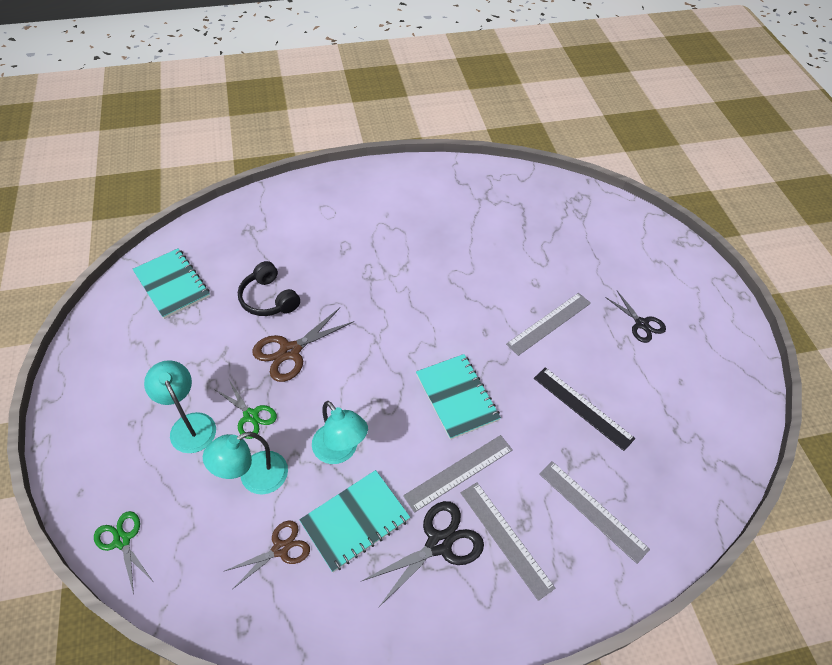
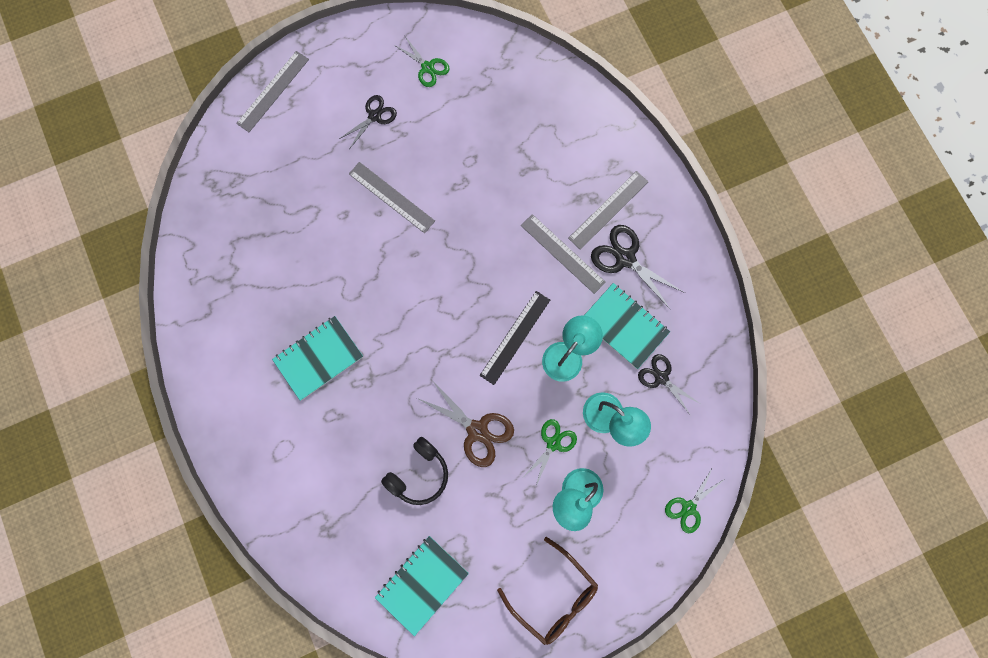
camera: 100 degrees left, 25 degrees up
brown scissors [225,521,310,589] -> black scissors [638,354,700,416]
turquoise notebook [416,354,501,440] -> turquoise notebook moved to [272,316,363,401]
black ruler [534,367,635,451] -> black ruler moved to [480,291,550,385]
grey ruler [539,461,650,564] -> grey ruler moved to [236,51,309,132]
none -> green scissors [394,35,450,87]
none -> brown glasses [497,537,598,645]

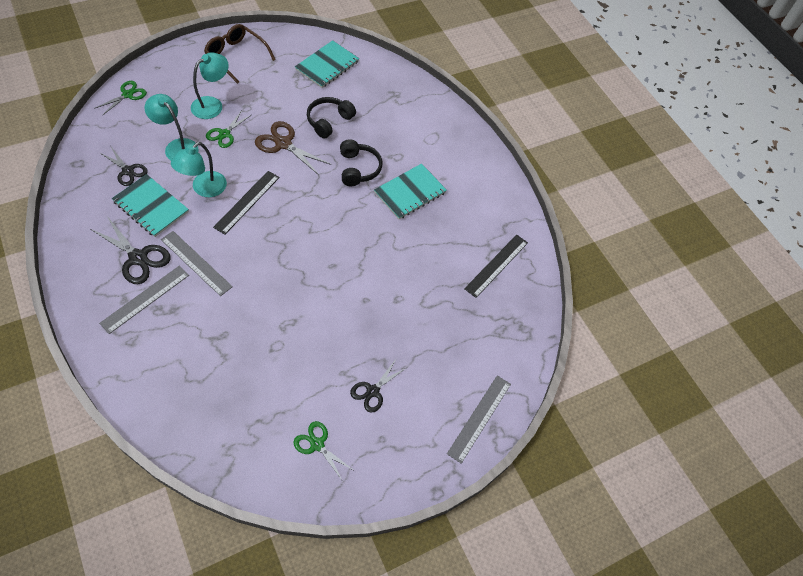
camera: 170 degrees right, 20 degrees down
grey ruler [349,162,435,233] -> none
none -> black headphones [340,139,383,186]
none -> black ruler [464,234,528,298]

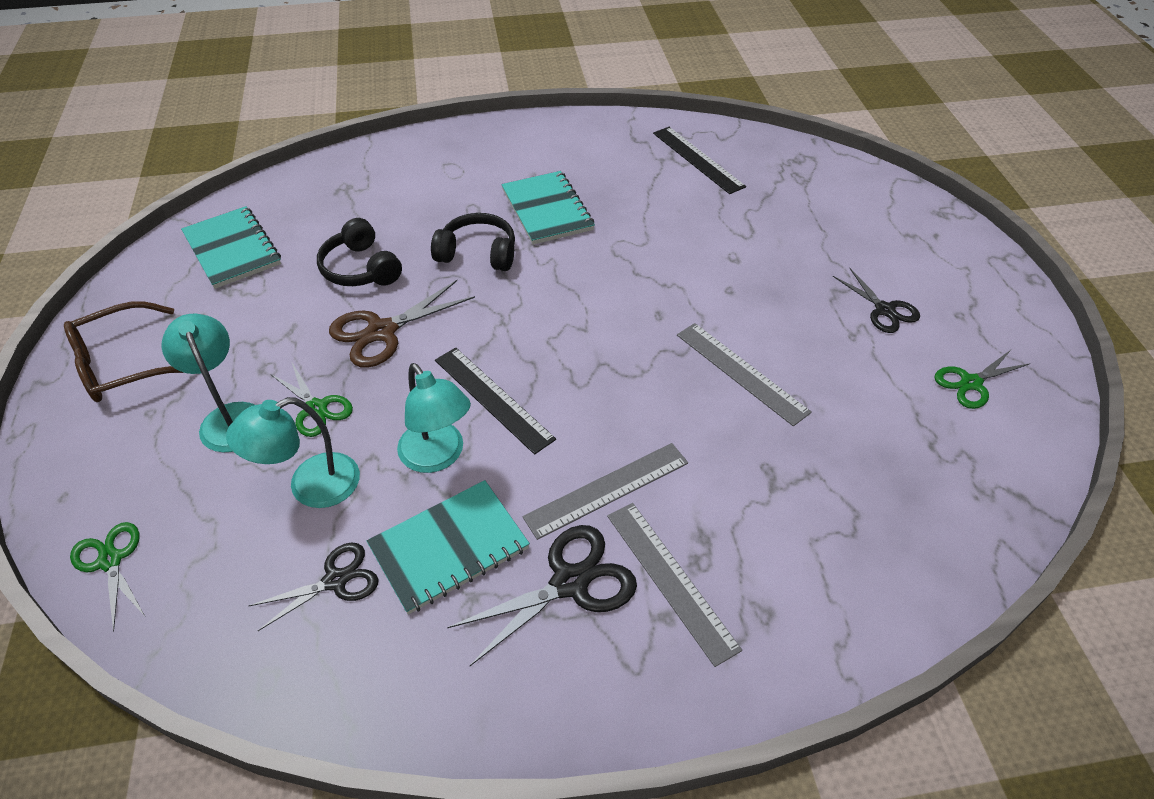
camera: 65 degrees left, 10 degrees down
grey ruler [447,375,511,464] -> grey ruler moved to [677,323,812,426]

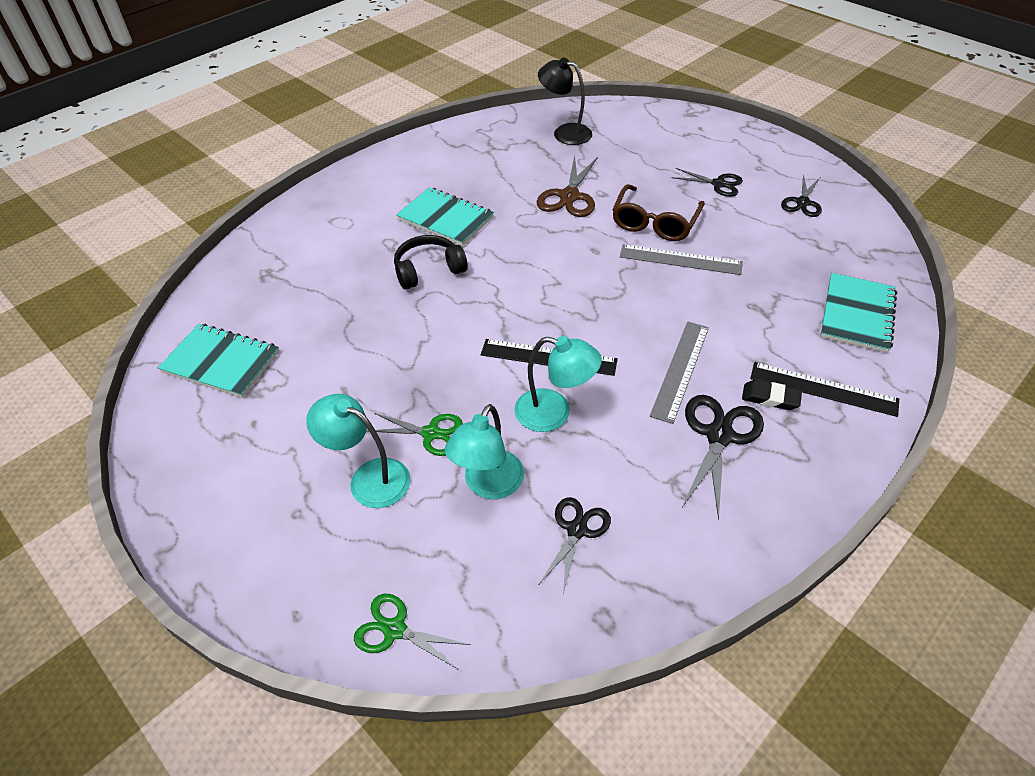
camera: 35 degrees left, 0 degrees up
brown glasses [64,301,183,402] -> brown glasses moved to [612,184,705,241]
black headphones [317,218,402,286] -> none
brown scissors [329,280,475,368] -> brown scissors moved to [537,155,598,217]
turquoise notebook [367,480,530,615] -> turquoise notebook moved to [820,273,897,353]
grey ruler [607,503,742,667] -> black eraser [742,380,802,410]
black ruler [653,127,746,194] -> black ruler moved to [750,362,899,417]
green scissors [934,350,1031,409] -> black scissors [781,174,822,217]
none -> black lamp [538,57,592,145]

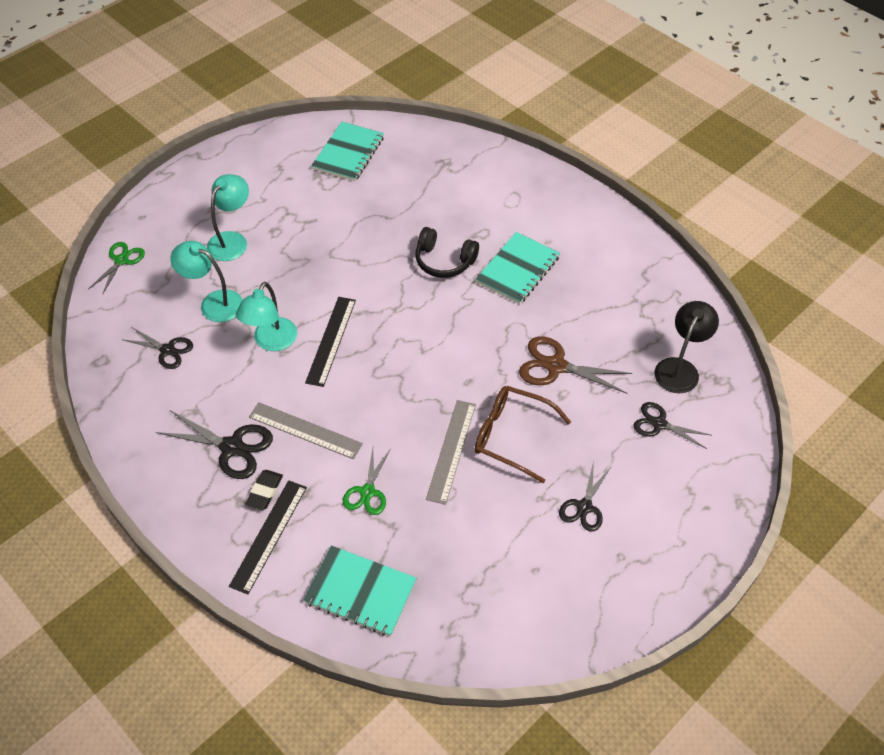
camera: 90 degrees right, 5 degrees up
green scissors [367,413,463,456] -> green scissors moved to [343,448,391,515]
black headphones [394,235,468,290] -> black headphones turned 135 degrees clockwise [416,227,479,278]
black scissors [781,174,822,217] -> black scissors moved to [633,402,710,449]

